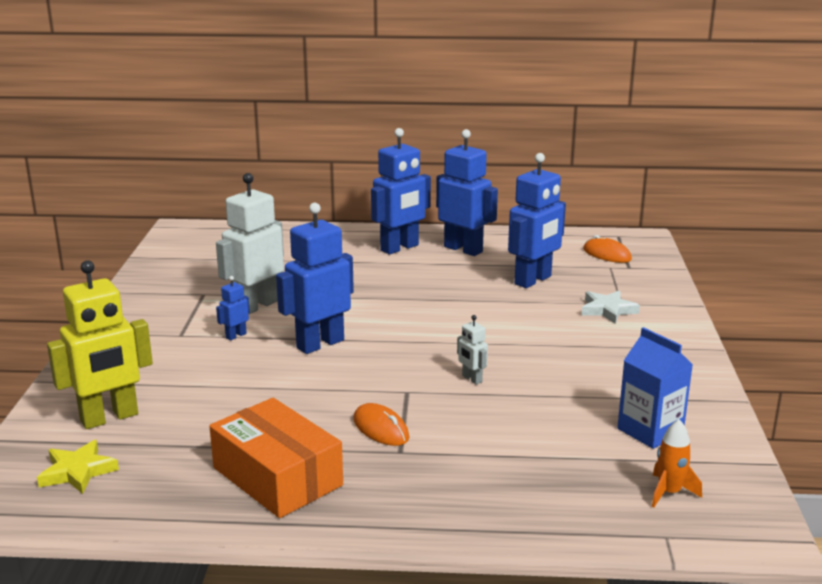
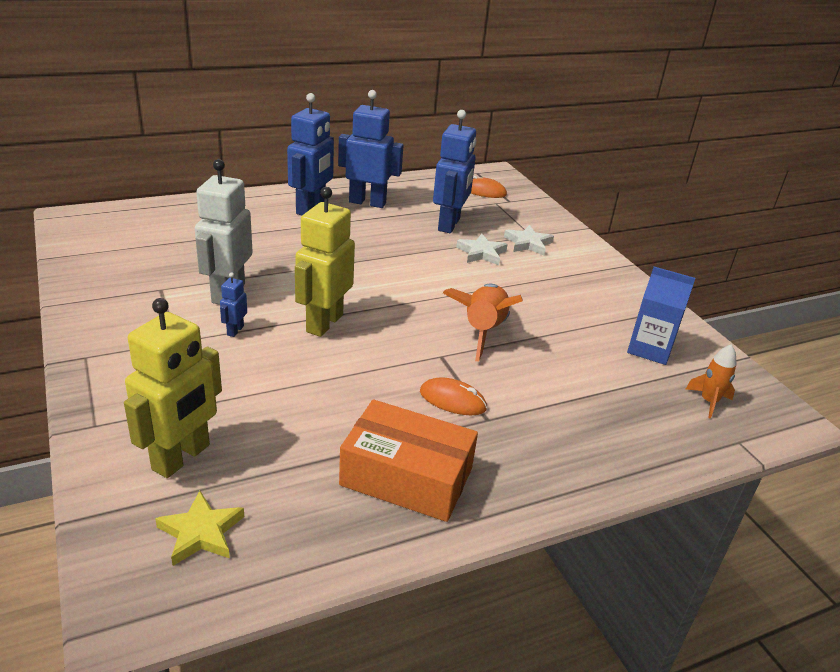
camera: 30 degrees left, 10 degrees up
blue robot [276,203,354,354] -> yellow robot [295,187,355,337]
white robot [457,315,488,385] -> orange rocket [443,284,523,362]
none -> white star [456,234,508,265]

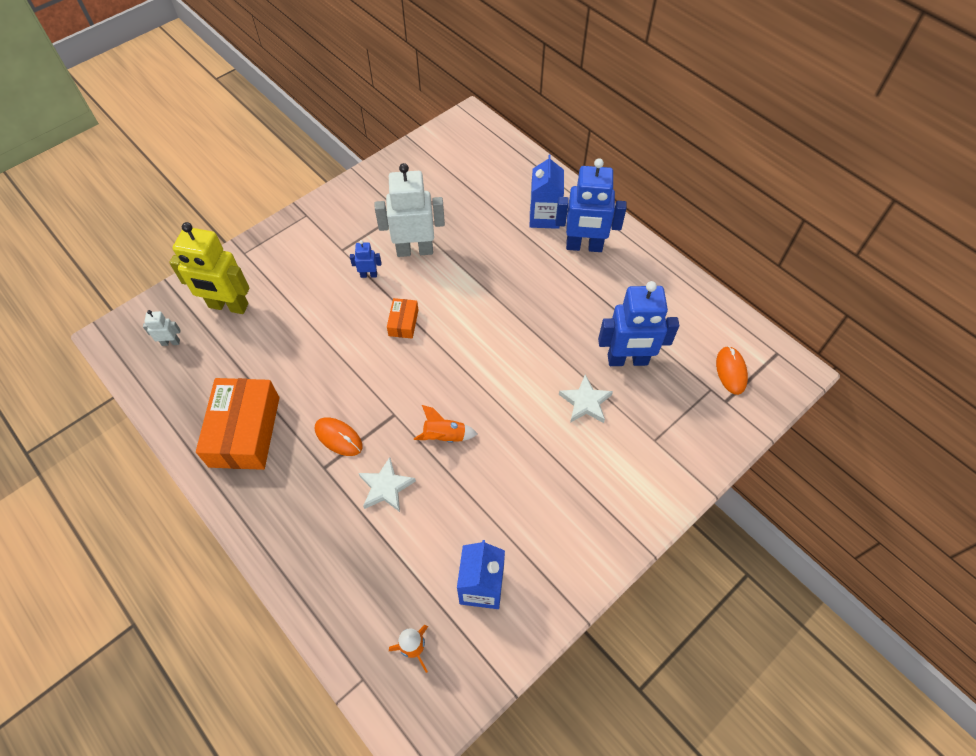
camera: 75 degrees right, 25 degrees up
yellow star [155,491,244,566] -> white robot [143,310,181,346]
yellow robot [295,187,355,337] -> orange box [387,298,418,338]
blue robot [338,90,403,208] -> none
orange mouse [420,377,487,415] -> orange mouse turned 60 degrees counterclockwise [315,417,363,456]
orange rocket [443,284,523,362] -> orange rocket [414,405,478,443], size x0.57
white star [504,225,554,255] -> white star moved to [359,457,416,512]
none -> blue carton [530,154,564,229]

